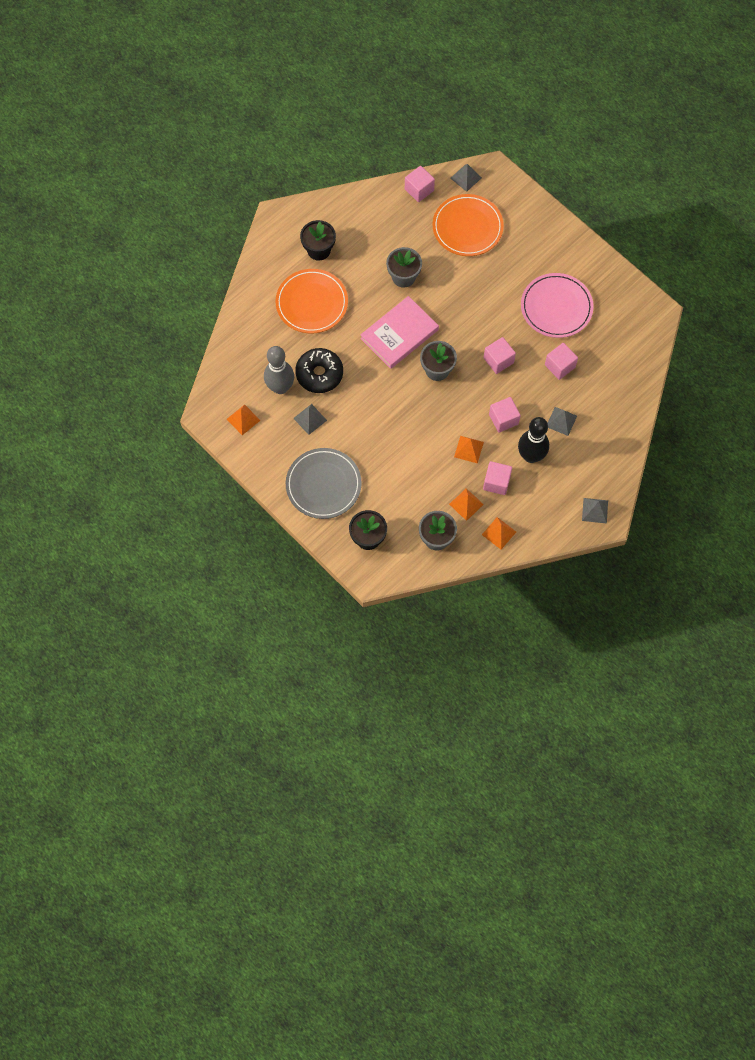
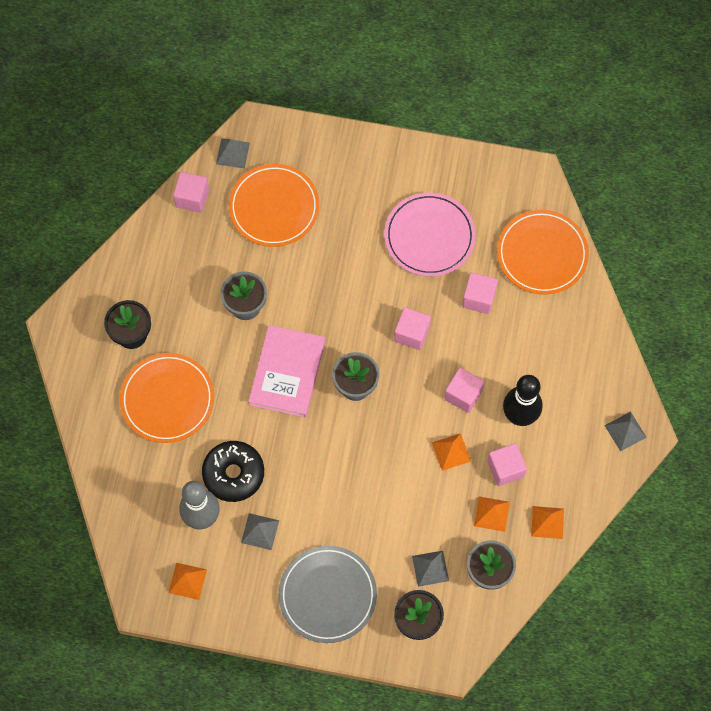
camera: 35 degrees left, 0 degrees up
grey pyramid [548,407,577,436] -> grey pyramid moved to [412,551,449,587]
none -> orange plate [497,210,589,295]

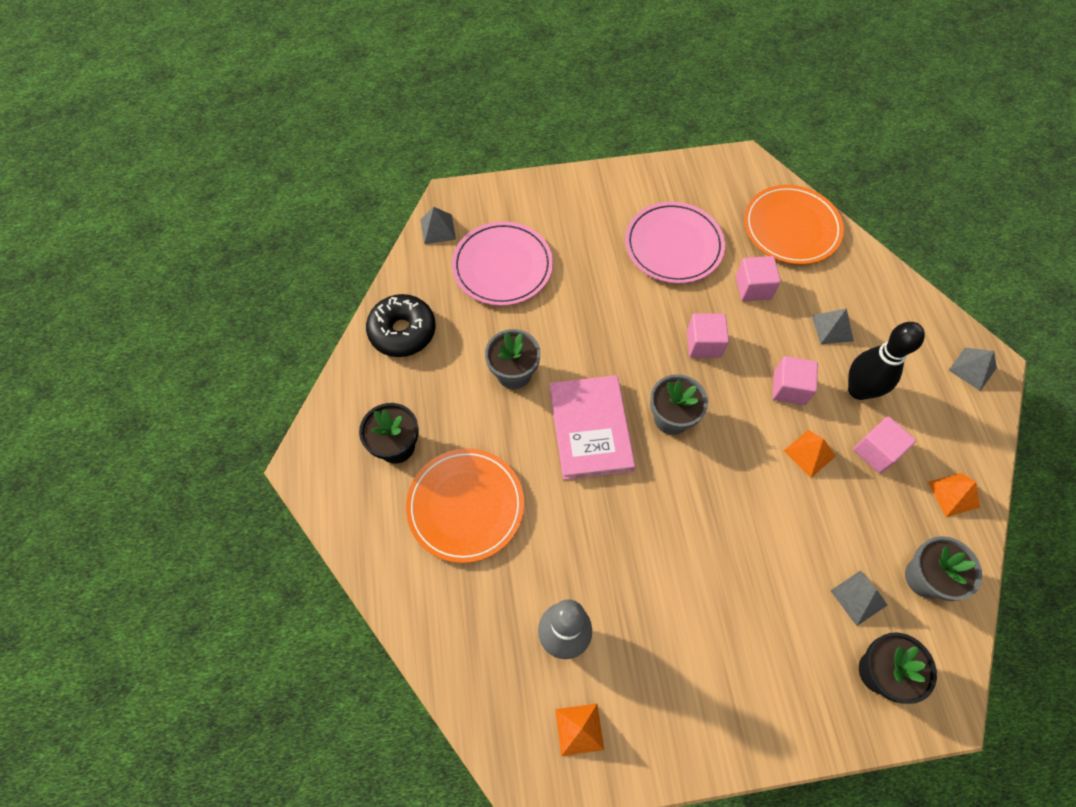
camera: 20 degrees left, 5 degrees down
pink cube [173,172,209,213] -> none
black donut [202,441,264,502] -> black donut moved to [366,294,436,357]
orange plate [229,164,319,247] -> pink plate [452,221,553,306]
grey pyramid [241,513,279,550] -> grey pyramid moved to [812,308,854,344]
grey plate [279,546,377,643] -> none
orange pyramid [474,497,510,532] -> none

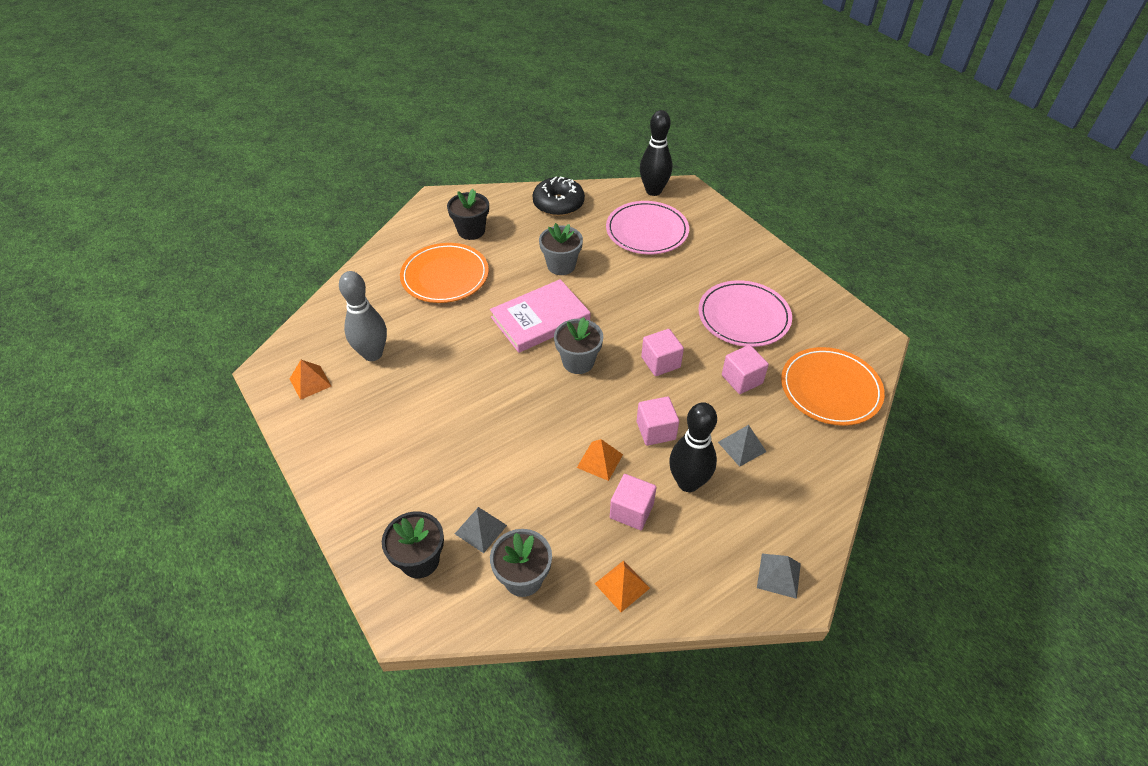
camera: 65 degrees right, 15 degrees down
grey pyramid [421,207,456,244] -> black bowling pin [640,110,672,196]

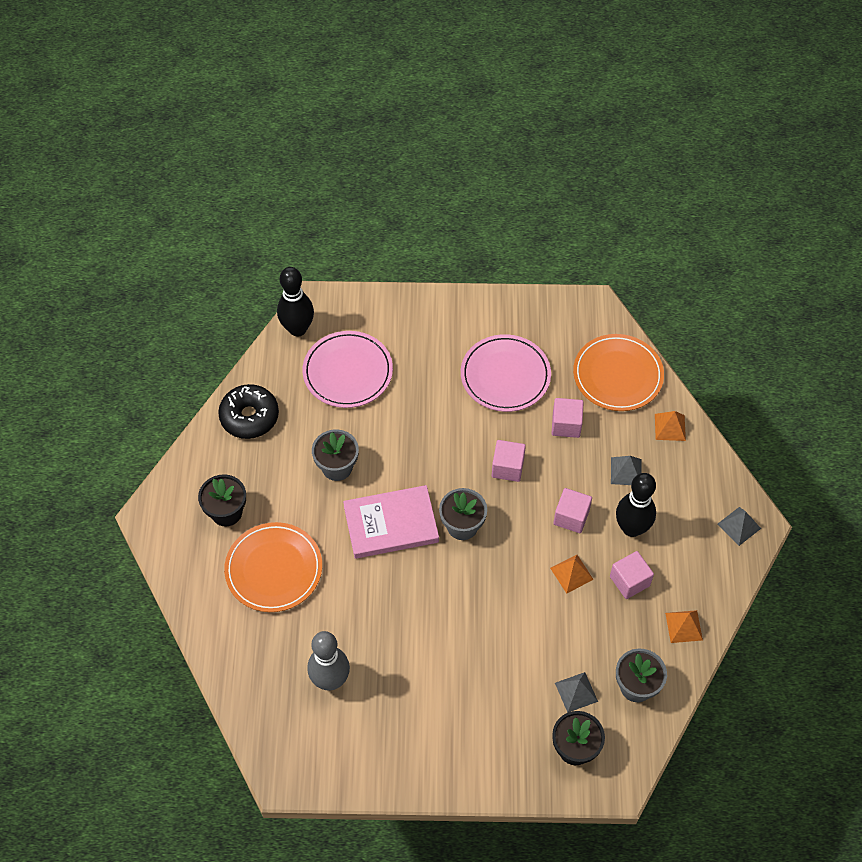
camera: 55 degrees left, 10 degrees up
orange pyramid [290,360,331,400] -> orange pyramid moved to [655,411,686,441]
pink book [490,279,590,353] -> pink book turned 75 degrees clockwise [343,485,439,559]

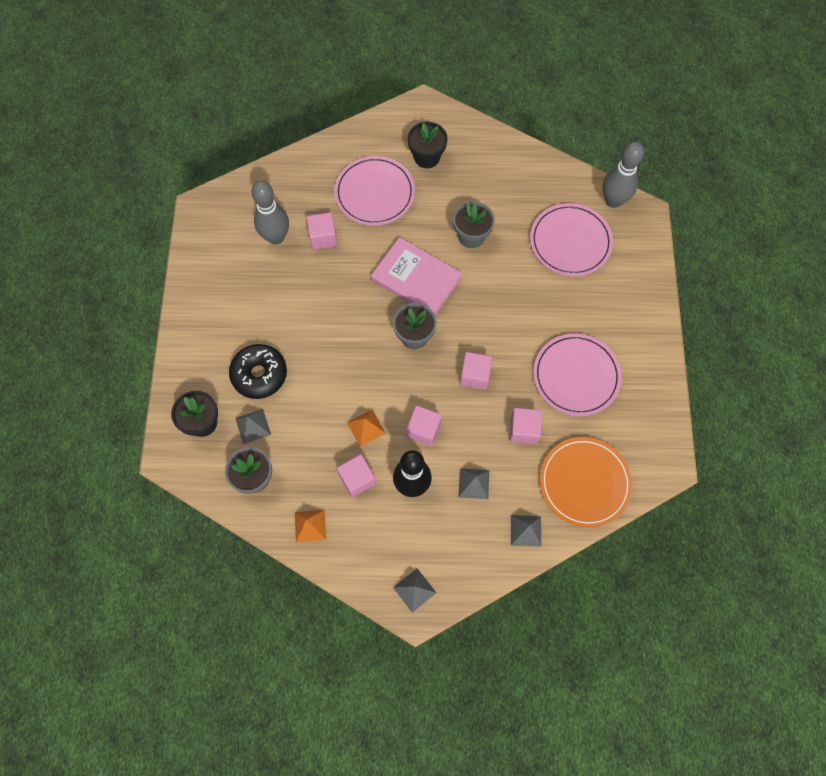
camera: 90 degrees right, 10 degrees up
black donut [218,384,279,439] -> black donut moved to [229,344,287,399]
orange plate [224,522,322,612] -> pink plate [334,156,415,226]
black bowling pin [277,267,314,336] -> grey bowling pin [603,142,644,208]
pink book [343,485,439,559] -> pink book turned 45 degrees counterclockwise [371,237,462,315]
orange pyramid [655,411,686,441] -> grey pyramid [511,515,541,547]
none -> pink cube [307,212,337,250]

